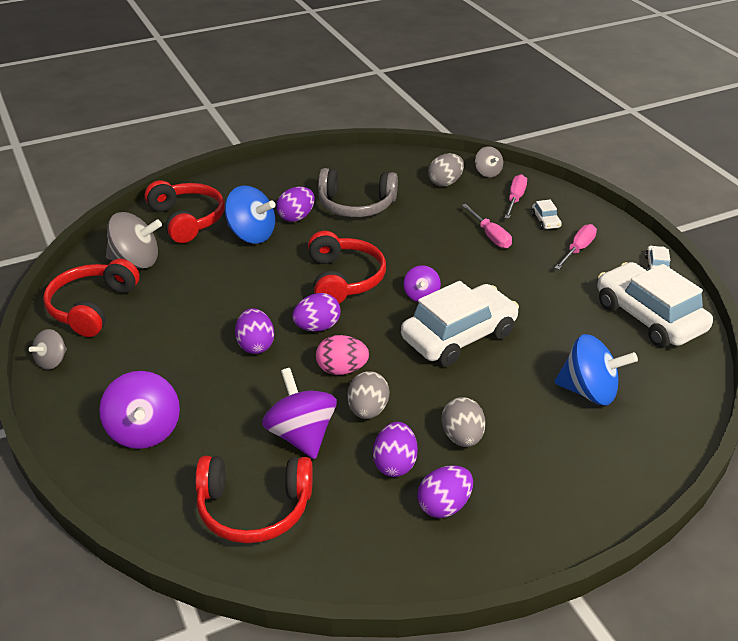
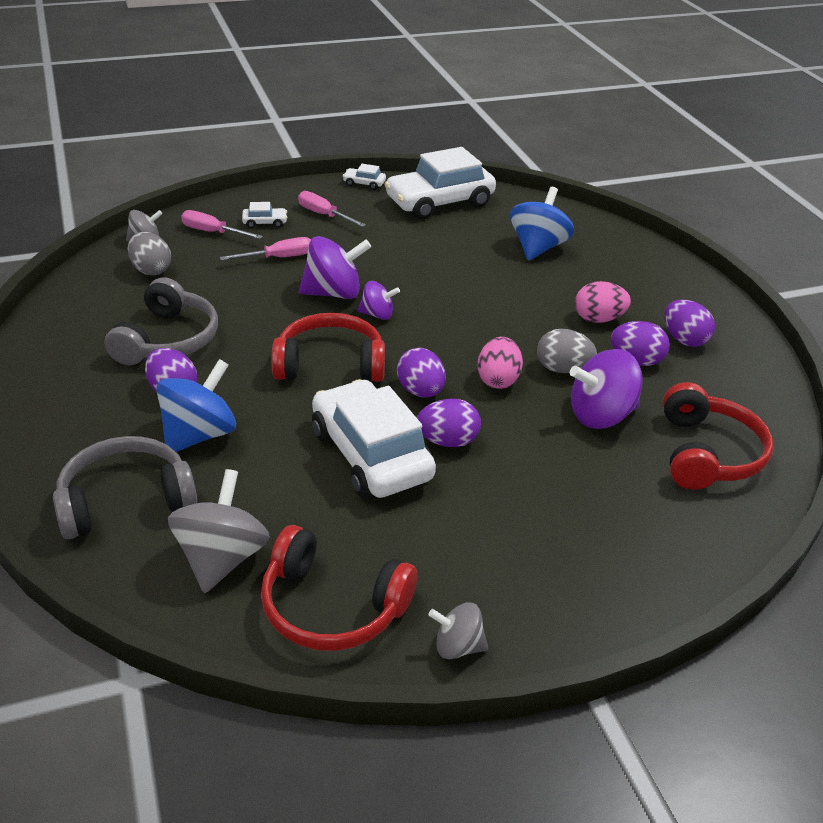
camera: 85 degrees left, 0 degrees up
grey spinning top [29,329,67,370] -> grey spinning top turned 150 degrees clockwise [428,602,488,659]
purple spinning top [99,371,180,449] -> purple spinning top moved to [299,236,371,299]
red headphones [145,180,225,243] -> grey headphones [53,436,197,539]
white car [401,281,519,366] -> white car moved to [312,379,436,498]
grey egg [442,397,485,447] -> pink egg [575,281,631,323]

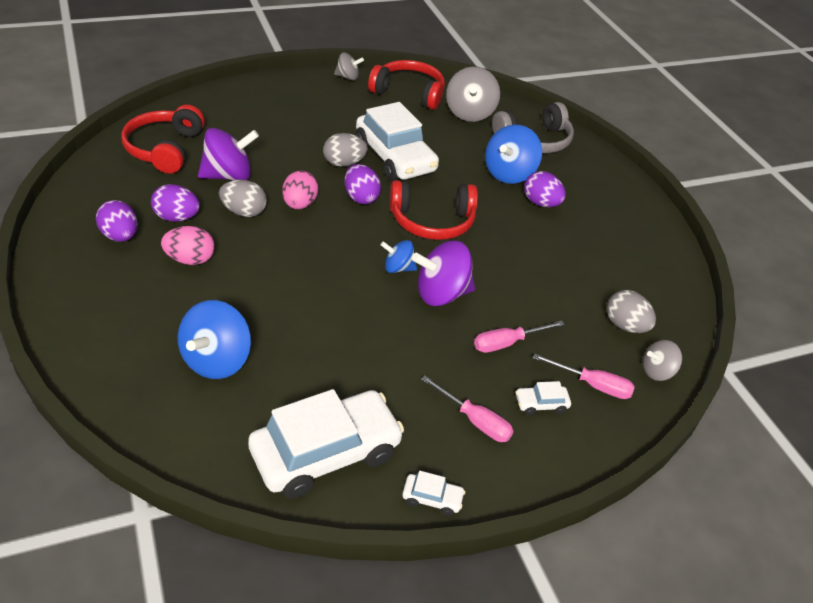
camera: 175 degrees right, 5 degrees up
grey headphones [105,277,218,365] -> none
purple spinning top [357,281,400,320] -> blue spinning top [381,240,417,273]
purple egg [417,399,481,447] -> grey egg [323,133,368,167]

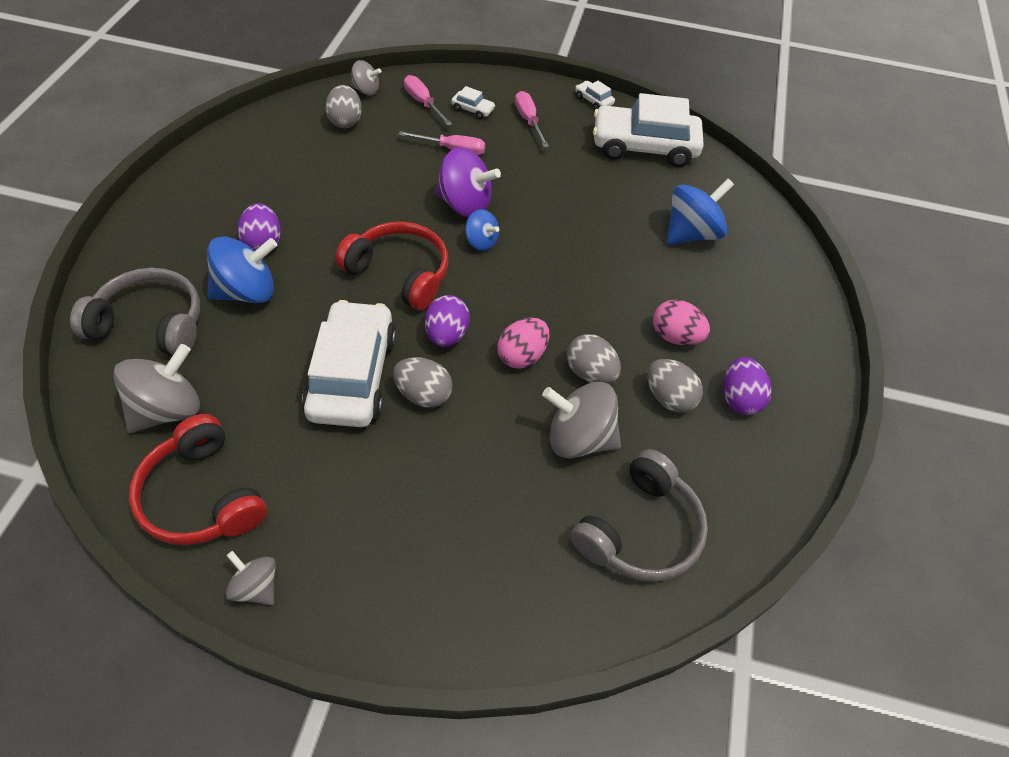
camera: 145 degrees left, 10 degrees up
red headphones [121,105,205,174] -> grey headphones [571,449,708,582]
purple egg [151,184,200,222] -> grey egg [647,359,703,413]
purple spinning top [198,128,259,180] -> grey spinning top [542,382,621,458]

